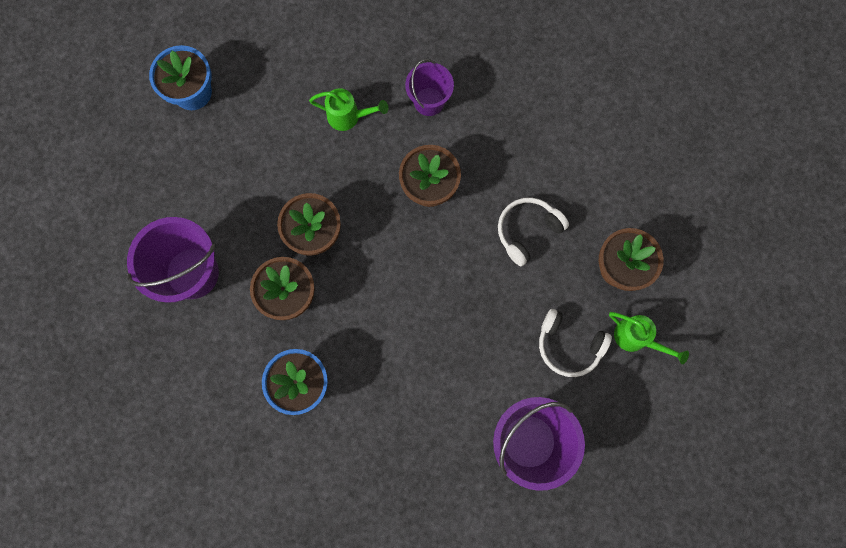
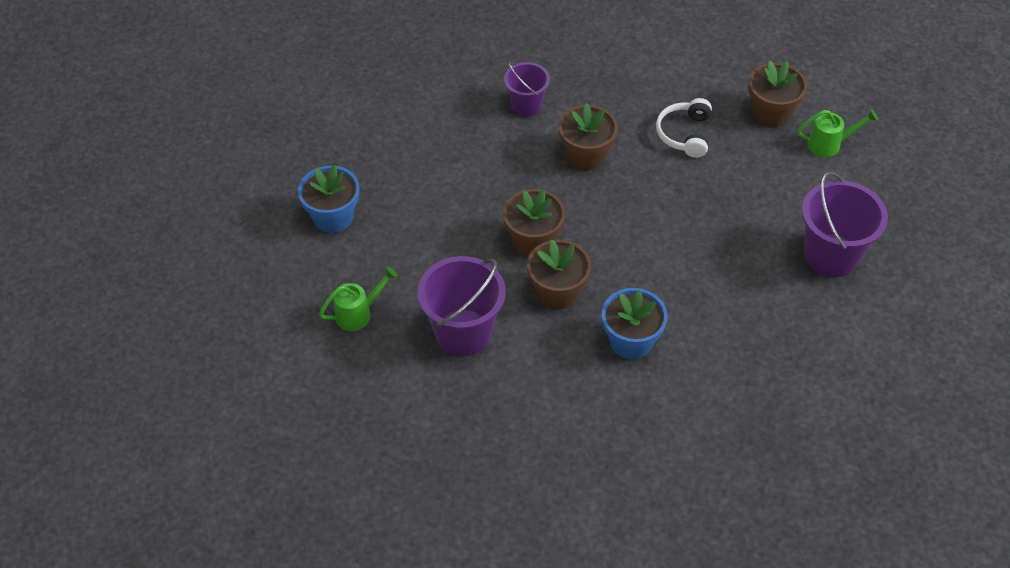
camera: 40 degrees left, 25 degrees down
green watering can [309,88,388,131] -> green watering can moved to [319,266,398,331]
white headphones [539,309,612,377] -> none

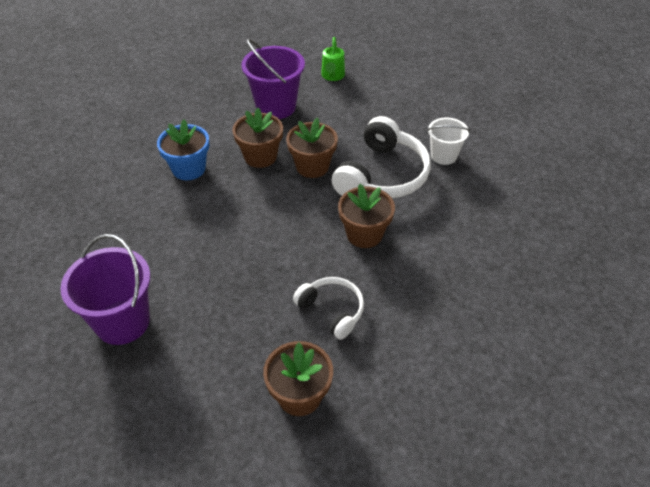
camera: 125 degrees right, 5 degrees down
blue flower pot [298,165,359,233] -> none
purple bucket [504,61,550,117] -> none
green watering can [797,109,878,157] -> none
none -> white headphones [332,116,431,198]
none -> white bucket [427,117,470,165]

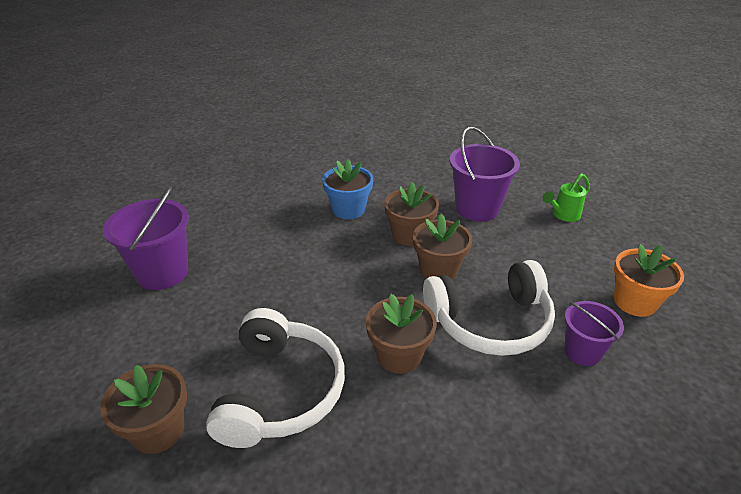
camera: 50 degrees right, 10 degrees down
white headphones [293,277,364,340] -> white headphones [206,308,345,448], size x1.75
white bucket [427,117,470,165] -> purple bucket [564,301,624,366]
none -> orange flower pot [614,244,684,317]

